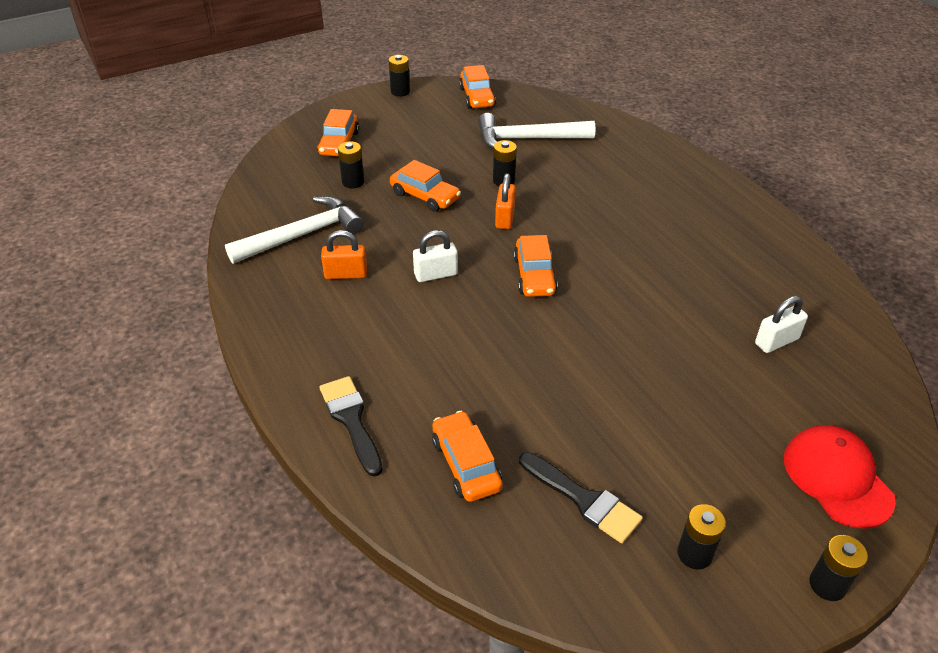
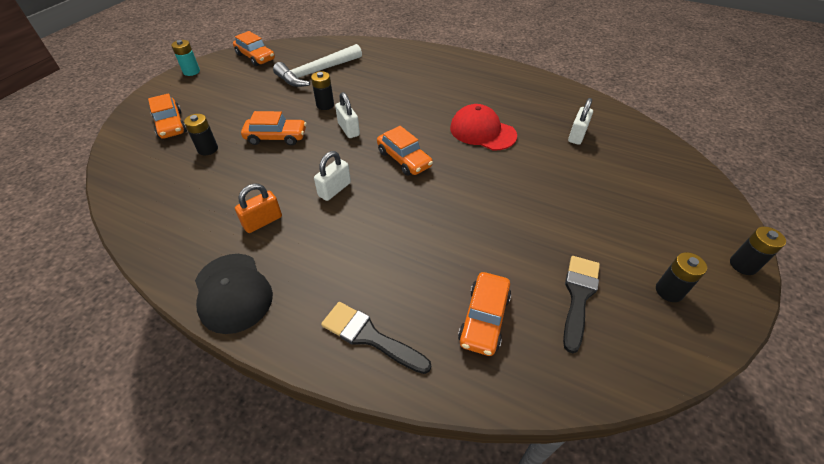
camera: 35 degrees left, 5 degrees up
white hammer [225,196,364,264] -> none
black battery [389,55,410,97] -> turquoise battery [171,40,200,76]
orange car [432,411,503,502] -> orange car turned 105 degrees counterclockwise [458,272,511,356]
orange padlock [495,173,516,229] -> white padlock [335,92,360,138]
black brush [519,452,643,543] -> black brush turned 75 degrees counterclockwise [563,256,600,353]
red cap [784,425,896,528] -> red cap moved to [450,104,517,150]
none -> black cap [195,254,273,334]

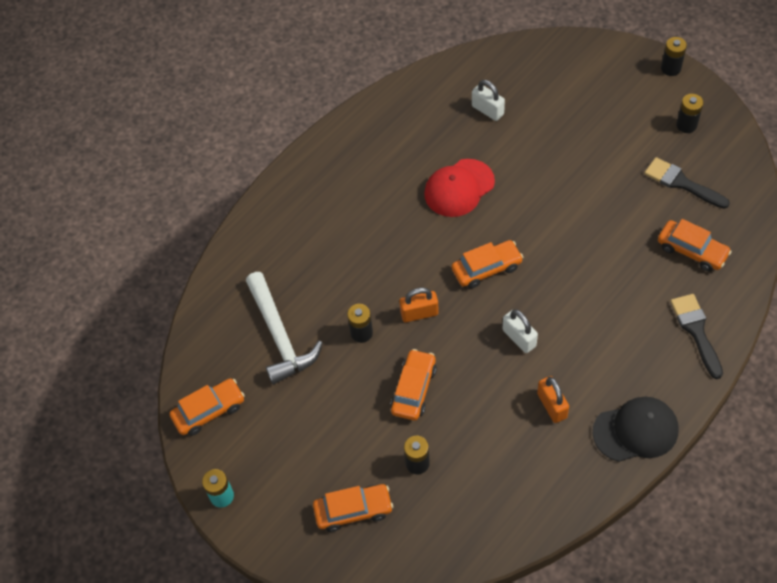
camera: 70 degrees left, 10 degrees up
black brush [321,302,431,374] -> black brush turned 120 degrees clockwise [670,294,723,379]
white padlock [335,92,360,138] -> orange padlock [399,287,439,322]

